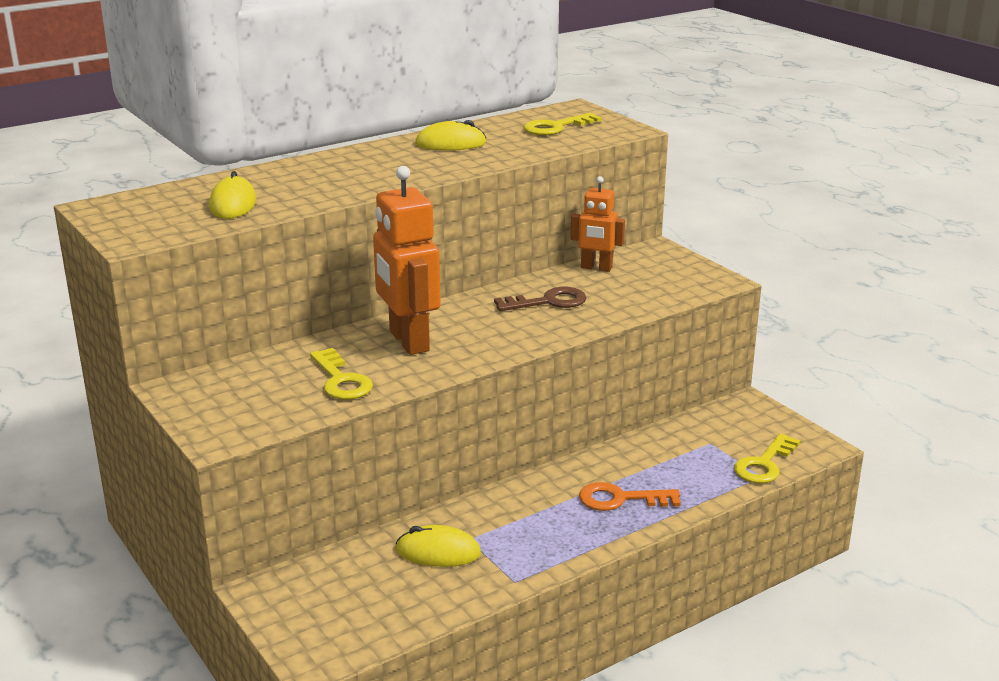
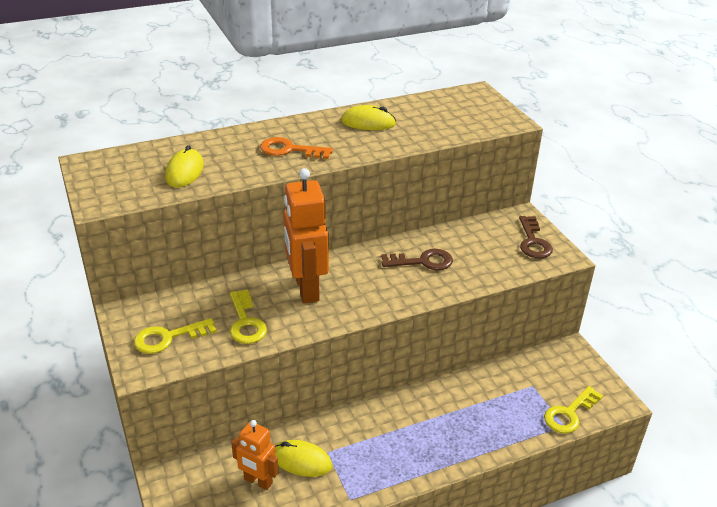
camera: 10 degrees right, 10 degrees up
yellow key [523,112,602,135] -> yellow key moved to [134,318,217,354]
orange robot [570,176,625,272] -> orange robot moved to [231,420,279,490]
orange key [579,482,681,511] -> orange key moved to [260,137,333,159]
none -> brown key [519,216,553,258]

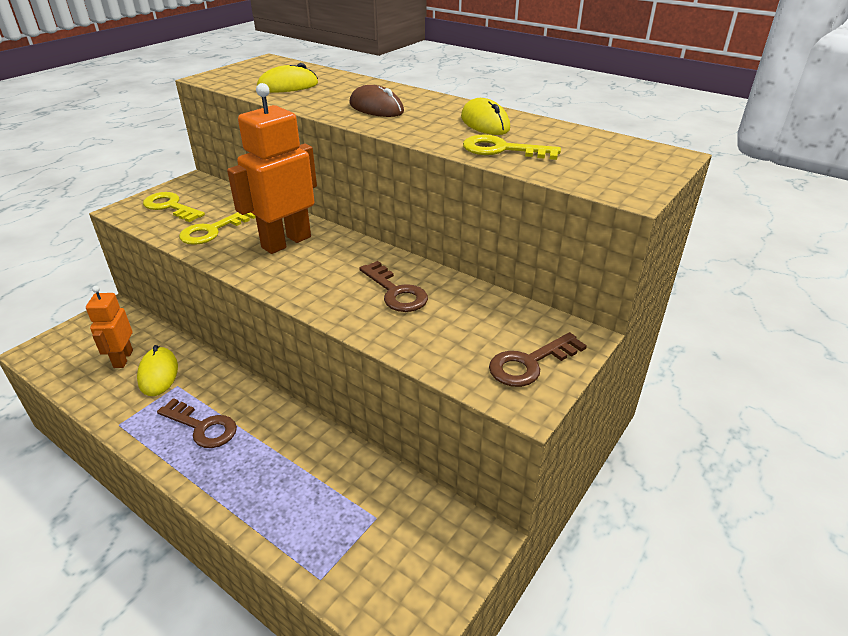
camera: 60 degrees right, 0 degrees up
orange key [260,137,333,159] -> brown mouse [349,85,404,117]
yellow key [544,386,603,434] -> yellow key moved to [463,134,561,160]
none -> brown key [157,398,237,448]

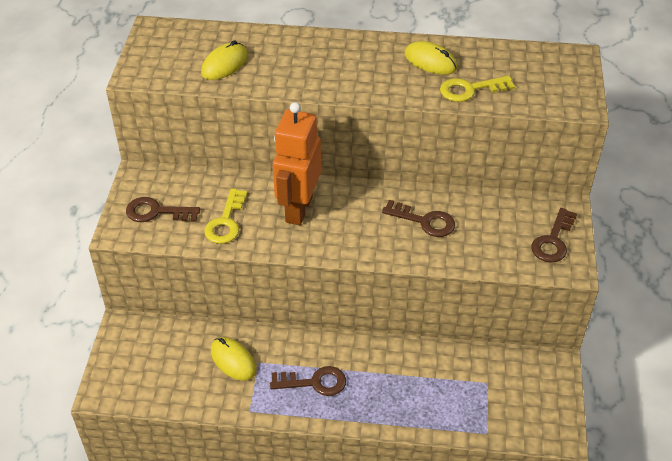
camera: 30 degrees left, 10 degrees up
orange robot [86,286,133,368] -> none
yellow key [143,192,205,222] -> brown key [126,197,200,222]
brown mouse [349,85,404,117] -> none

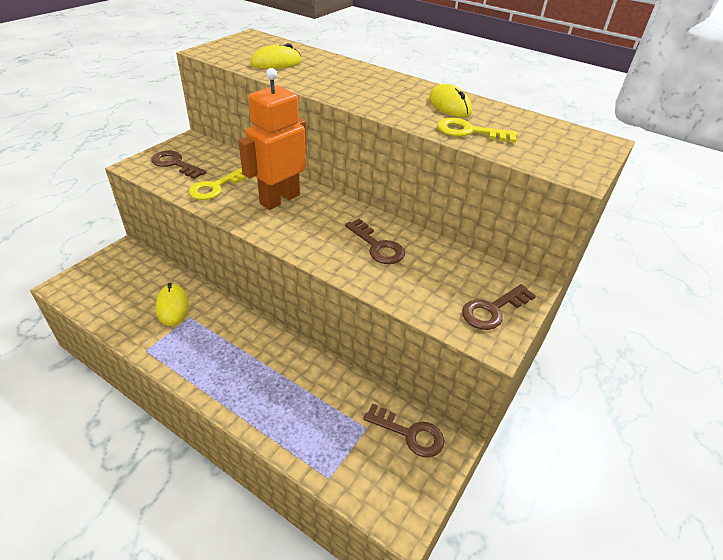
camera: 25 degrees right, 5 degrees down
brown key [270,366,346,396] -> brown key moved to [363,403,444,457]

